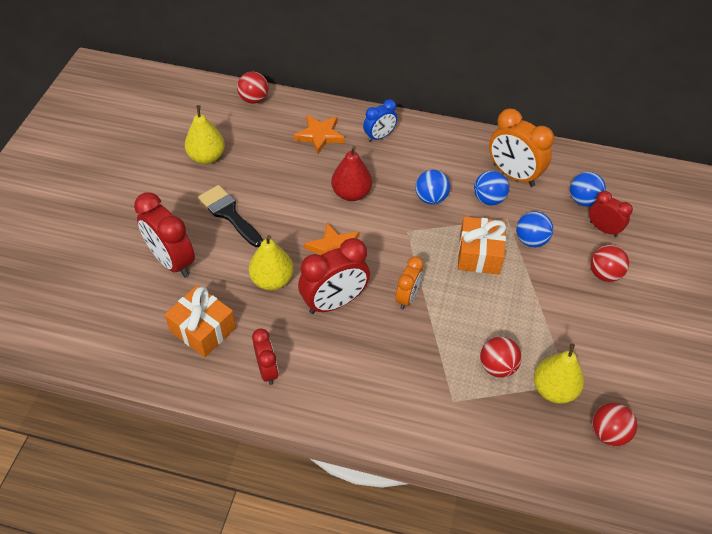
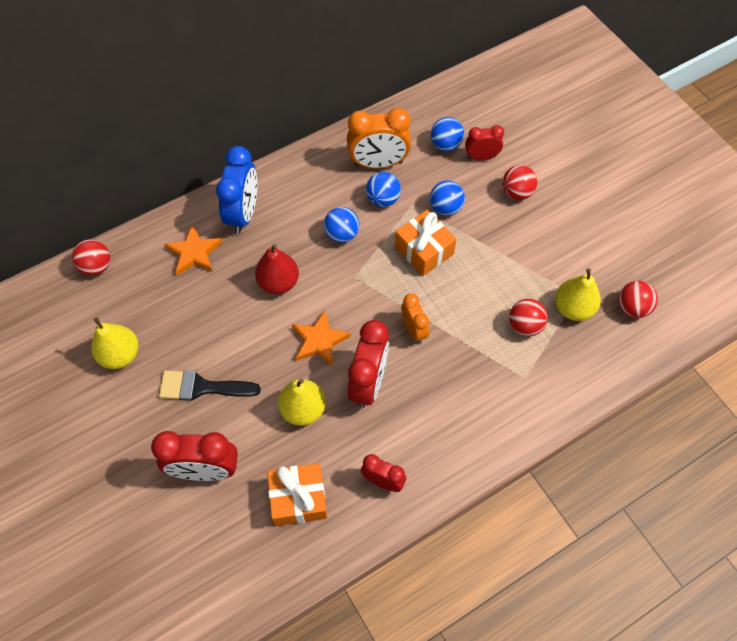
camera: 45 degrees left, 10 degrees up
blue clock [363,99,397,142] -> blue clock [216,146,257,234], size x1.69

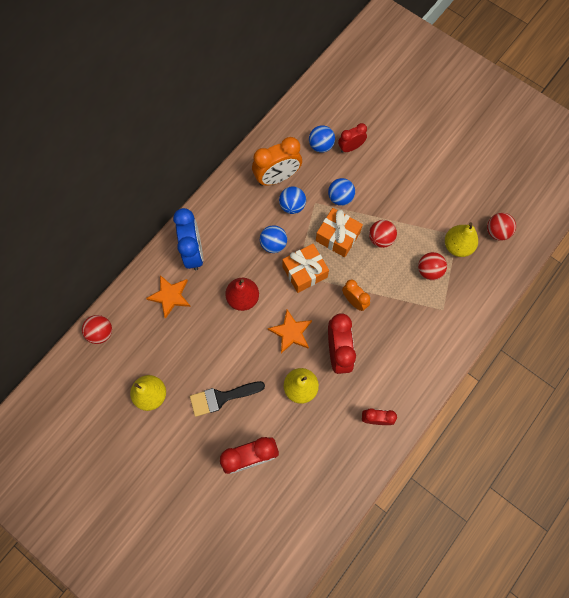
camera: 20 degrees left, 10 degrees up
orange gift [267,463,327,526] -> orange gift moved to [282,244,329,293]
red ball [502,165,537,200] -> red ball moved to [369,220,397,248]

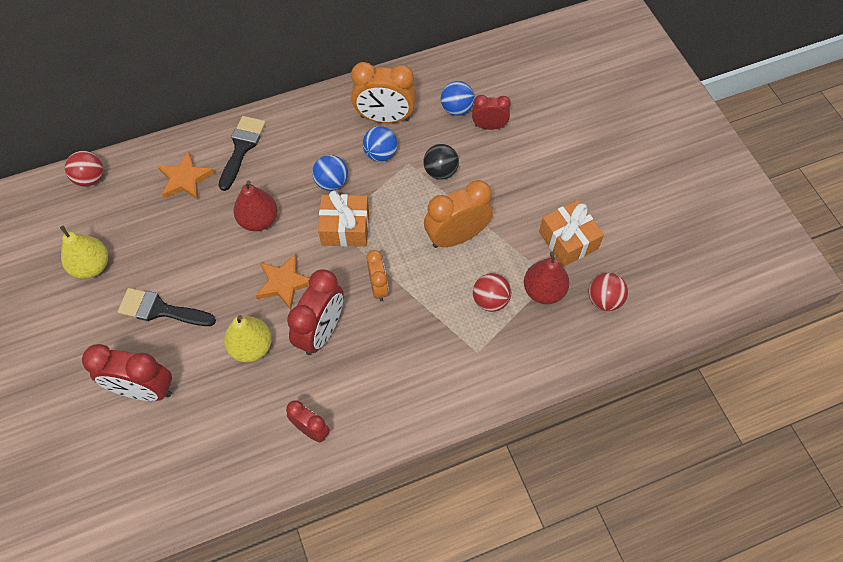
camera: 30 degrees right, 10 degrees down
blue clock [173,208,203,270] -> black brush [219,116,266,191]
orange gift [316,208,363,257] -> orange gift moved to [539,200,604,267]
blue ball [328,178,355,206] -> black ball [424,144,459,180]
red ball [369,220,397,248] -> orange clock [424,180,493,248]
yellow pear [445,222,478,257] -> red pear [524,252,569,304]

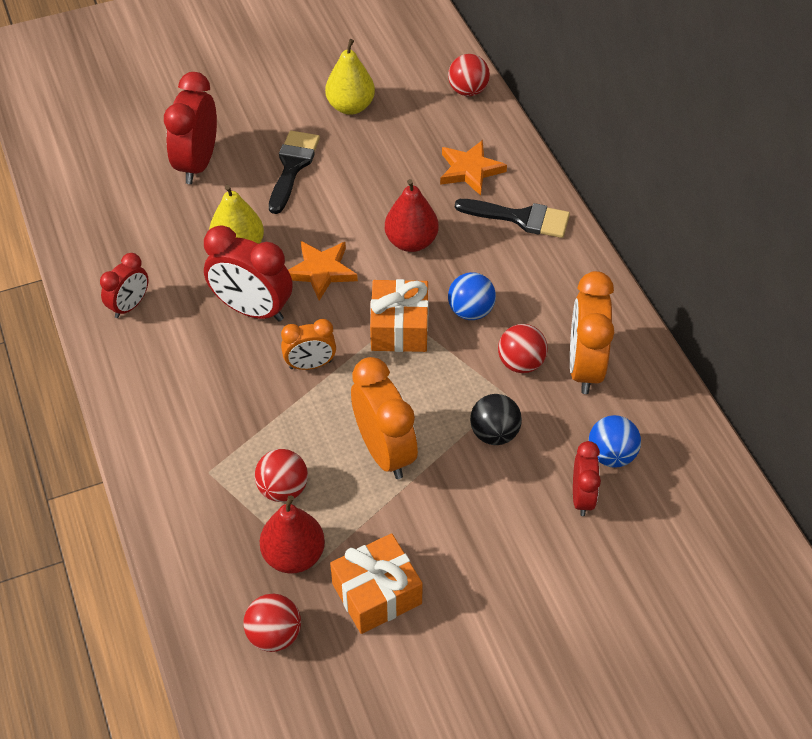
camera: 90 degrees right, 10 degrees down
blue ball [363,126,398,162] -> red ball [498,324,548,373]

